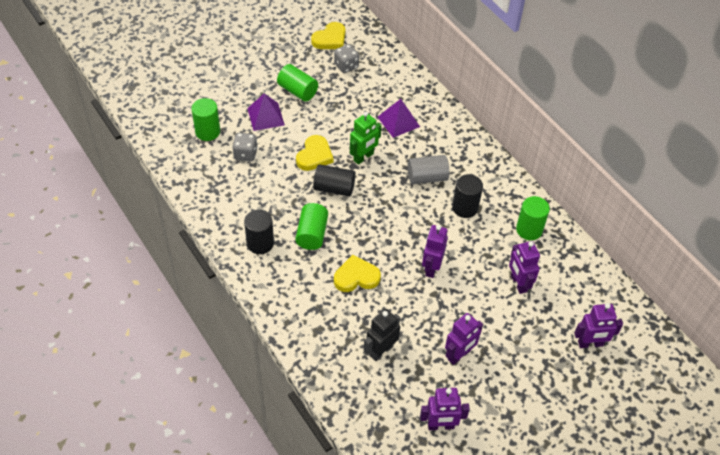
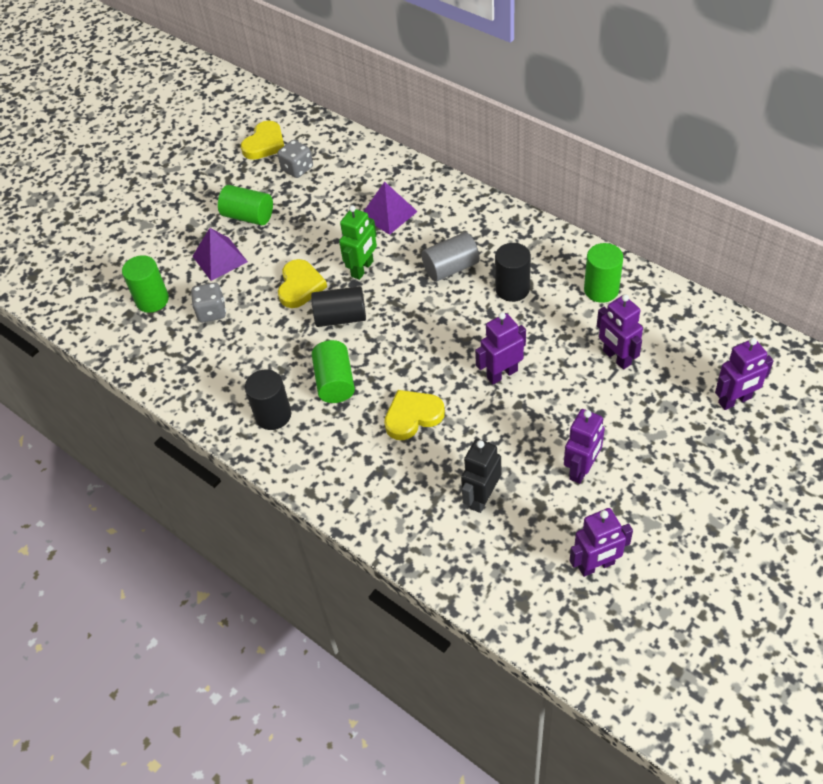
camera: 10 degrees left, 0 degrees up
purple robot [422,225,448,278] -> purple robot turned 60 degrees clockwise [475,312,526,385]

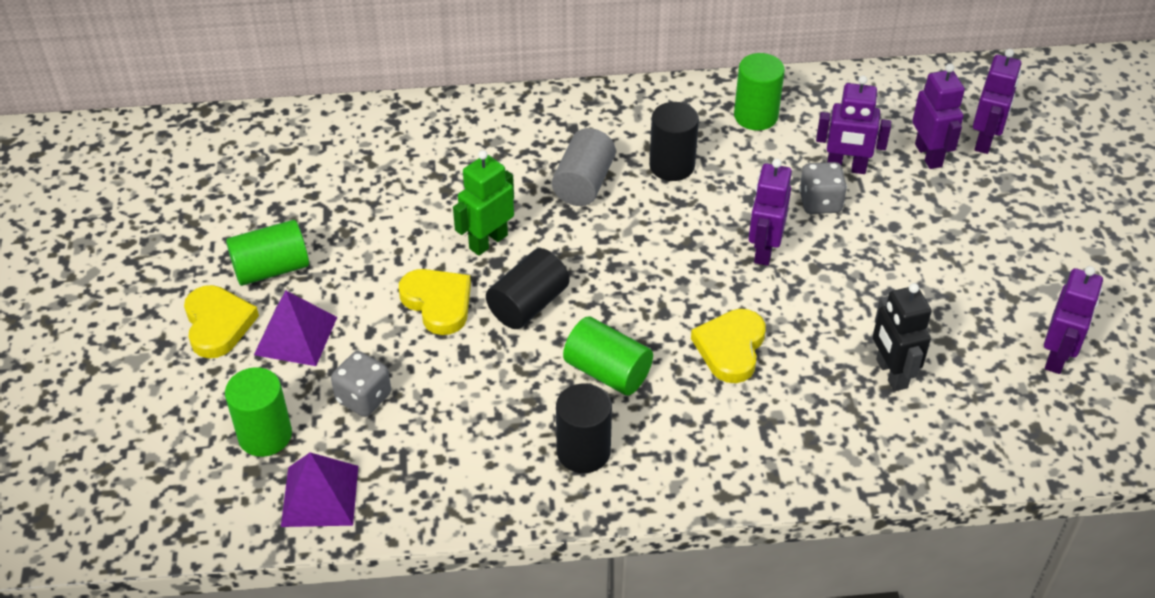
camera: 50 degrees left, 5 degrees down
yellow heart [241,121,284,160] -> yellow heart moved to [184,285,259,358]
grey dice [277,140,313,178] -> grey dice moved to [799,162,847,214]
green robot [339,205,377,280] -> green robot turned 120 degrees counterclockwise [453,150,514,256]
purple pyramid [363,182,418,235] -> purple pyramid moved to [281,452,358,527]
purple robot [564,409,605,484] -> purple robot moved to [912,64,965,169]

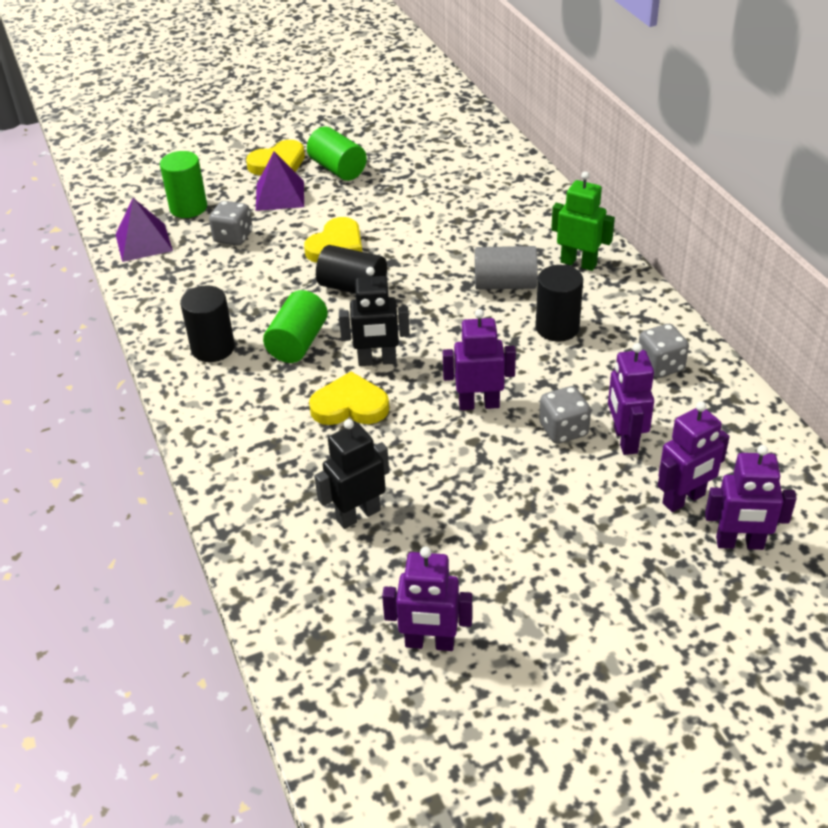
camera: 75 degrees right, 5 degrees down
green robot [453,150,514,256] -> green robot moved to [551,171,615,271]
green cylinder [734,53,785,130] -> grey dice [639,324,689,378]
none -> black robot [339,267,410,366]

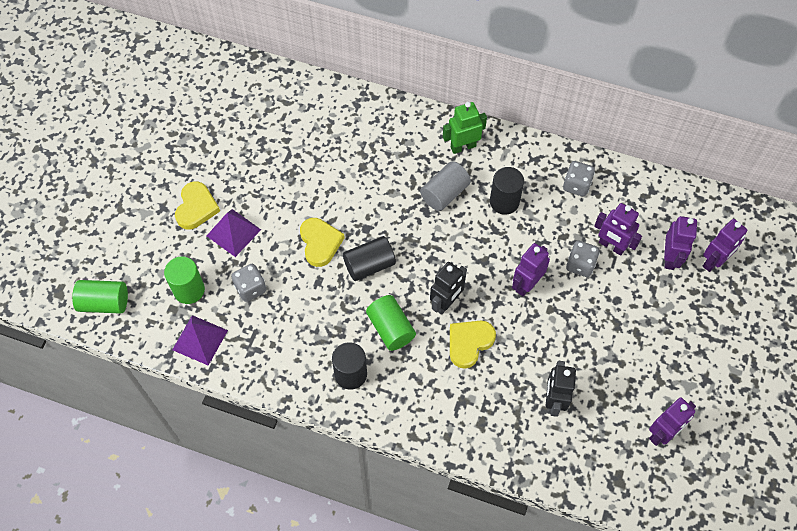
camera: 50 degrees left, 20 degrees up
green cylinder [307,126,367,181] -> green cylinder moved to [72,280,128,314]

